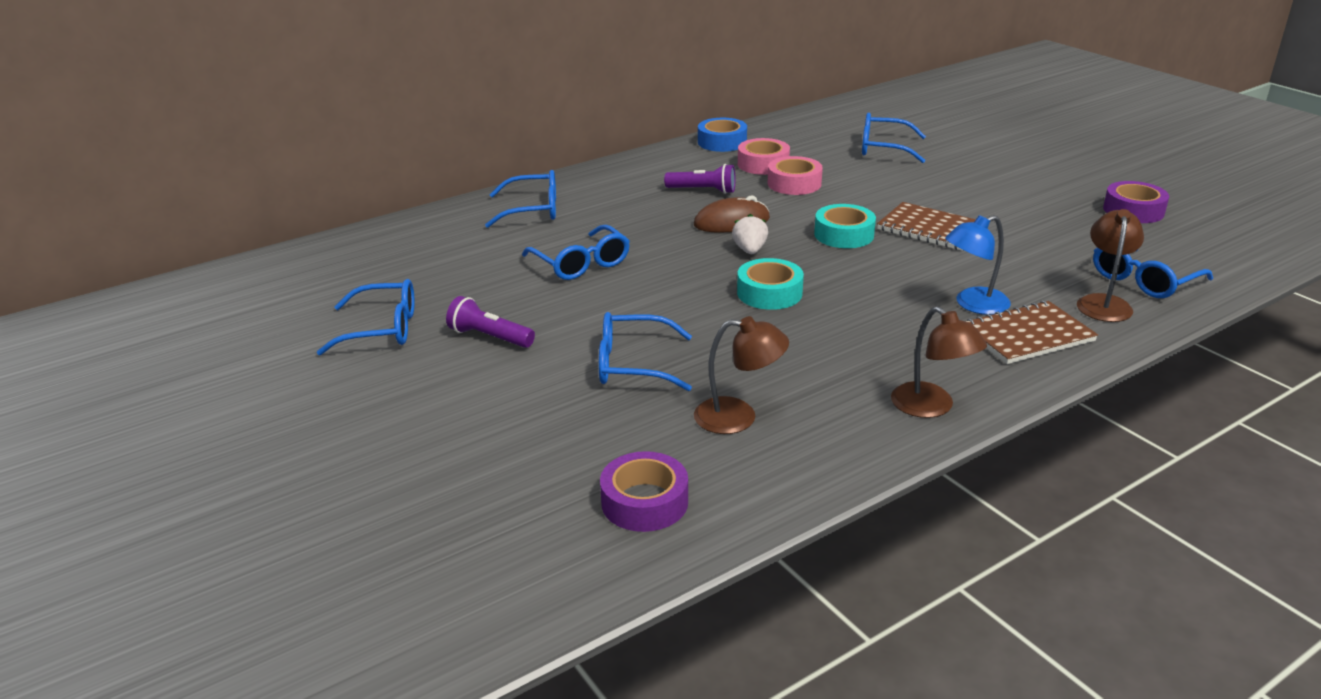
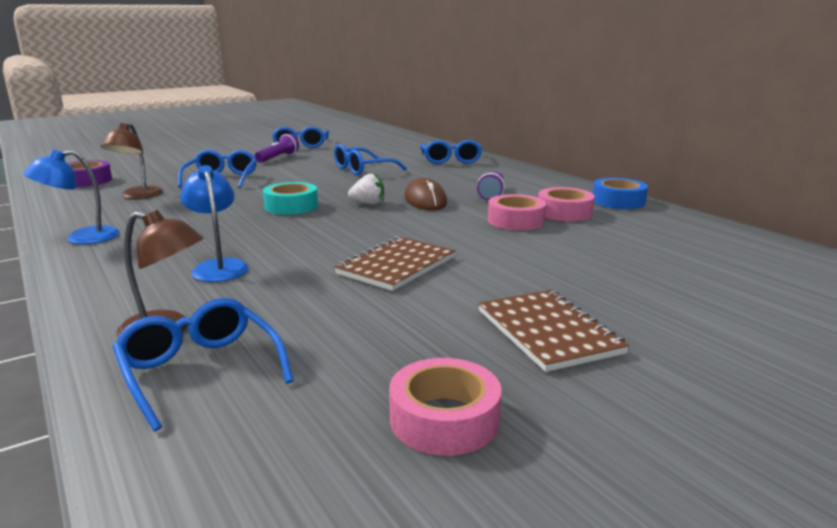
camera: 90 degrees right, 10 degrees down
turquoise tape [814,204,876,248] -> none
blue glasses [862,113,926,163] -> none
brown lamp [891,306,987,418] -> blue lamp [23,149,120,244]
brown notebook [965,300,1098,364] -> brown notebook moved to [478,290,629,372]
purple tape [1103,181,1169,223] -> pink tape [389,358,502,455]

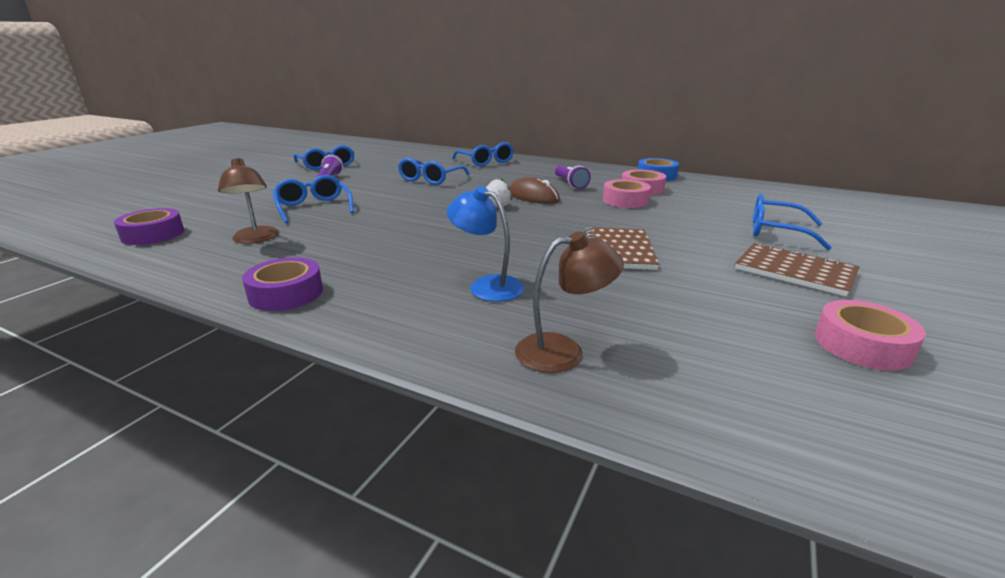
camera: 30 degrees left, 5 degrees up
blue lamp [23,149,120,244] -> purple tape [242,257,323,311]
blue glasses [113,298,294,431] -> blue glasses moved to [753,194,832,250]
turquoise tape [263,182,318,215] -> none

